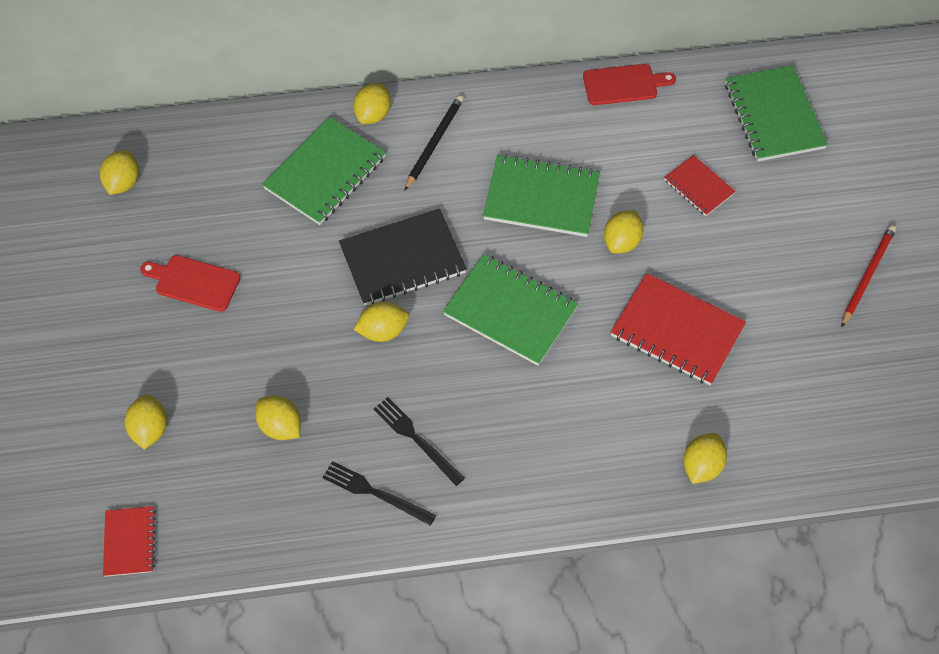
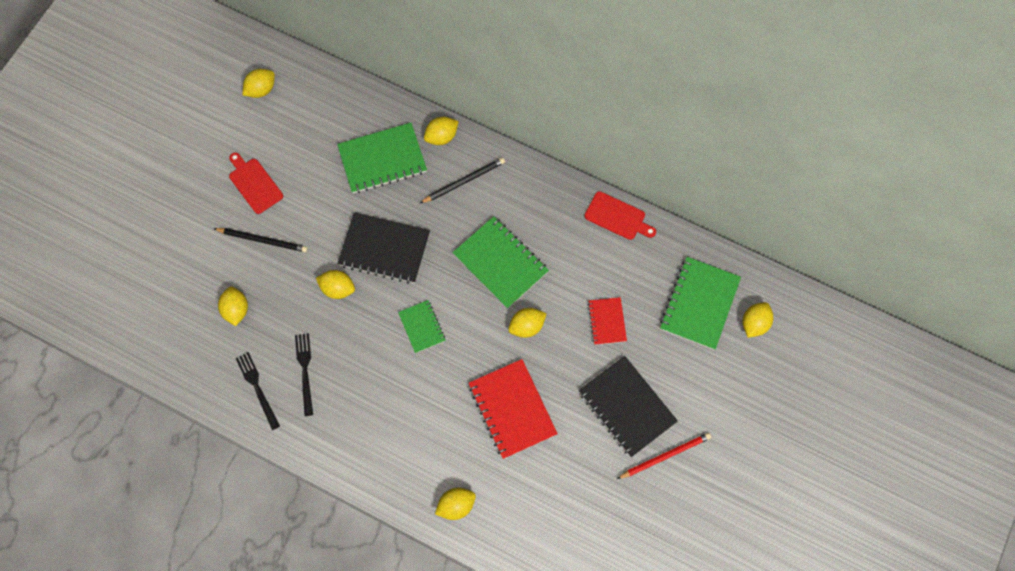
camera: 35 degrees right, 10 degrees up
red notebook [103,506,156,577] -> none
yellow lemon [125,394,167,449] -> yellow lemon moved to [743,302,773,338]
green notebook [443,254,578,366] -> green notebook [398,300,445,353], size x0.56
none -> black pencil [213,228,308,252]
none -> black notebook [579,356,678,457]

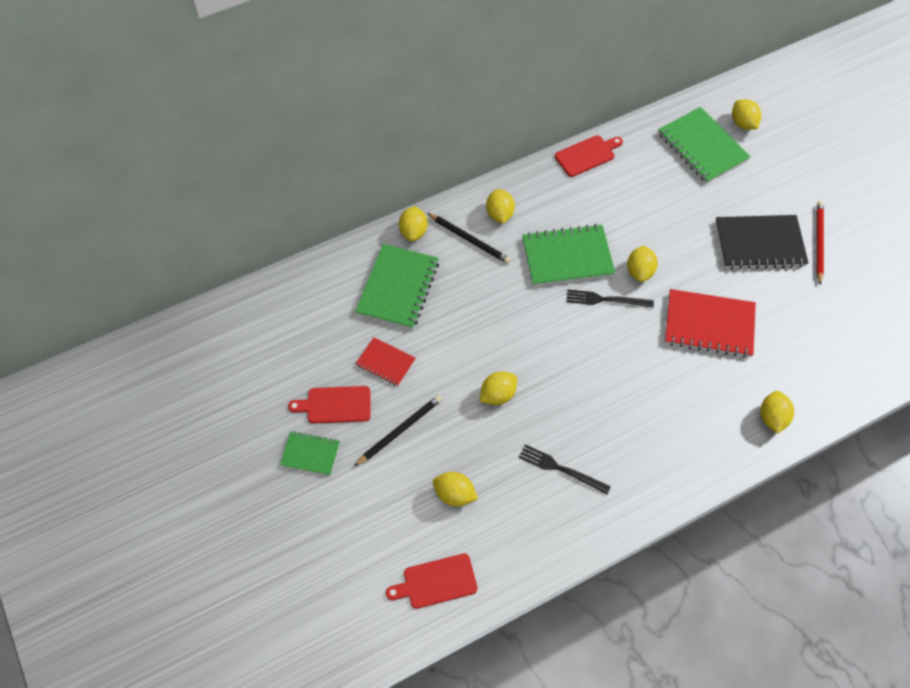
camera: 55 degrees left, 10 degrees down
black fork [236,352,280,430] -> black fork moved to [567,289,654,308]
yellow lemon [243,69,275,98] -> yellow lemon moved to [486,189,515,224]
black notebook [338,212,430,284] -> none
green notebook [398,300,445,353] -> green notebook moved to [280,431,340,476]
black pencil [420,157,505,203] -> black pencil turned 120 degrees clockwise [427,213,511,264]
red notebook [588,297,627,345] -> red notebook moved to [356,337,416,386]
none -> red cutting board [386,554,478,609]

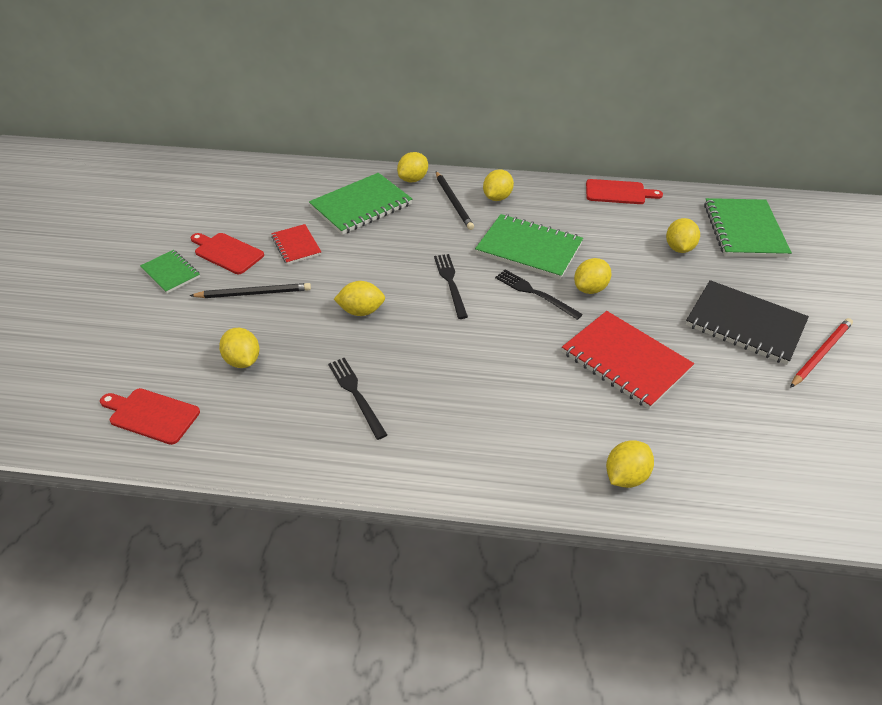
camera: 35 degrees right, 15 degrees down
yellow lemon [732,99,762,130] -> yellow lemon moved to [666,218,700,253]
none -> black fork [434,254,468,319]

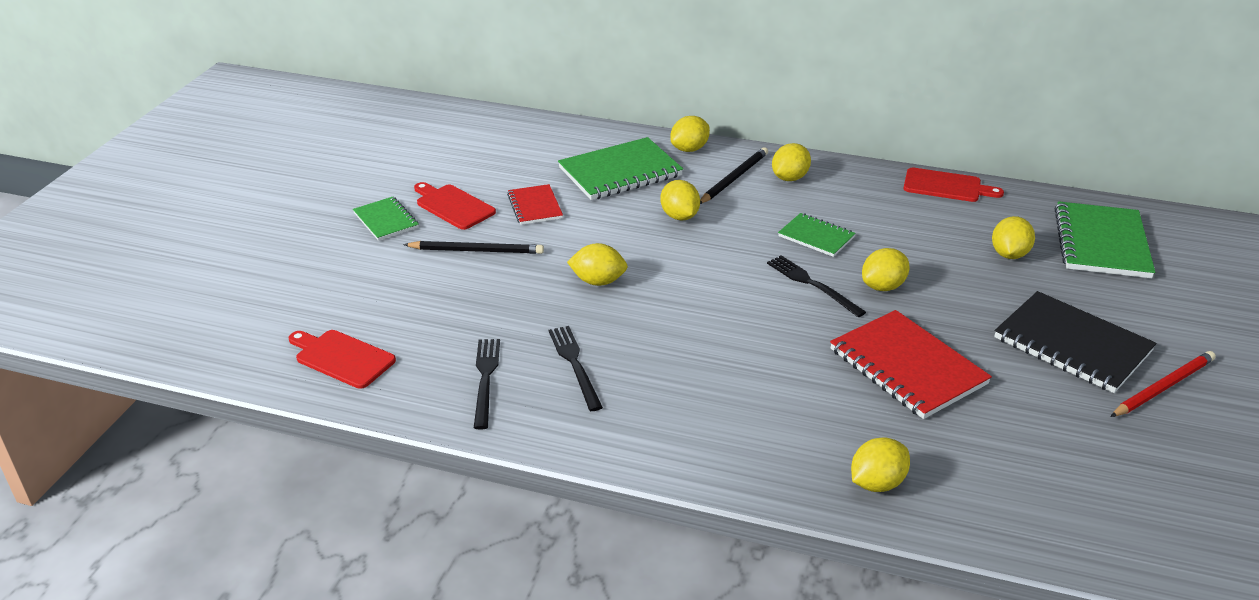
camera: 10 degrees right, 10 degrees down
yellow lemon [219,328,259,368] -> yellow lemon moved to [660,180,700,221]
black fork [434,254,468,319] -> black fork moved to [474,339,500,429]
black pencil [436,171,474,230] -> black pencil turned 135 degrees counterclockwise [700,147,768,204]
green notebook [475,214,583,280] -> green notebook [778,213,856,257], size x0.56

